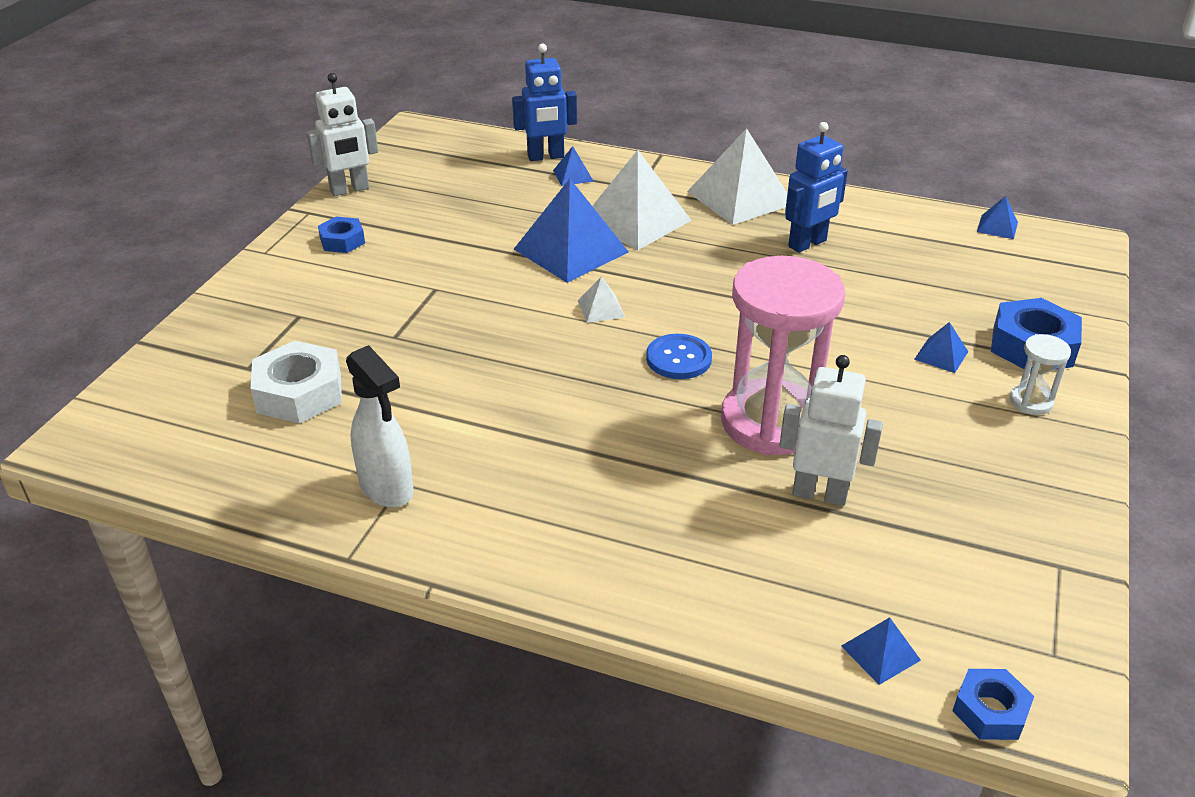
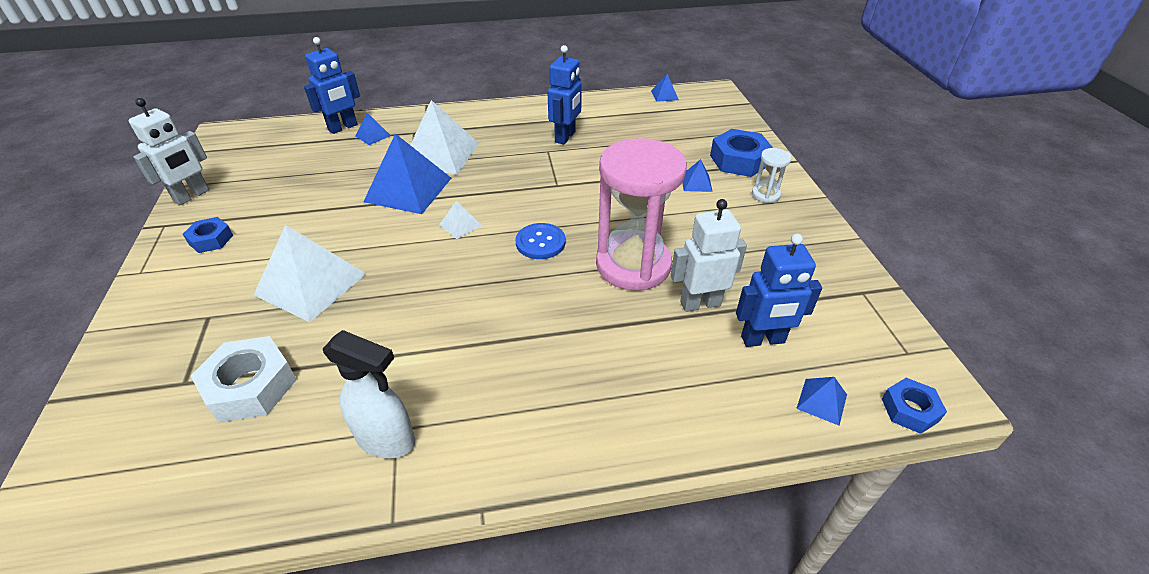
camera: 30 degrees left, 5 degrees up
white pyramid [687,128,787,225] -> white pyramid moved to [254,225,366,322]
none -> blue robot [736,234,822,347]

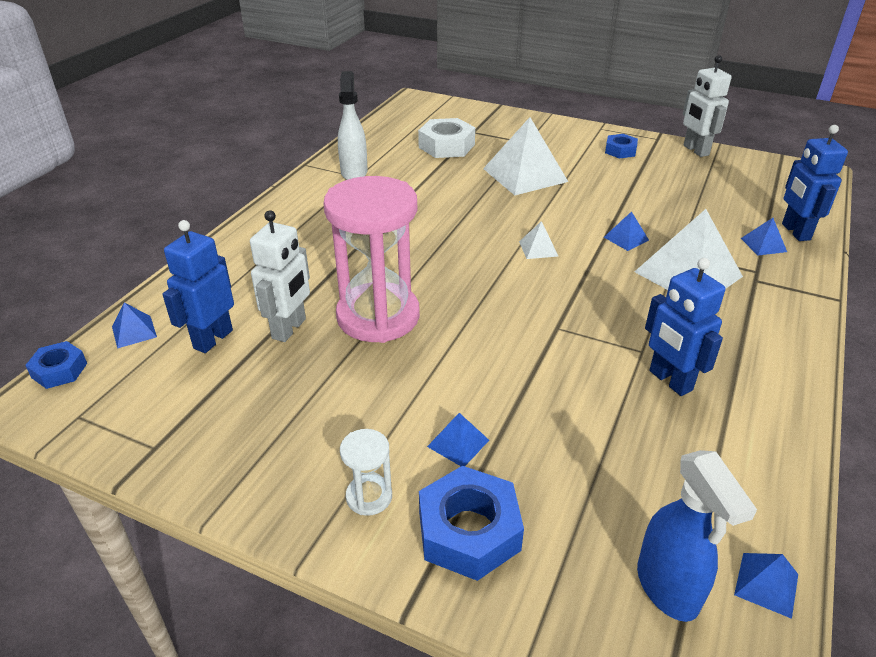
camera: 125 degrees right, 5 degrees down
white spray bottle [323,330,415,458] -> white spray bottle turned 120 degrees clockwise [338,71,368,180]
blue pyramid [363,133,451,214] -> blue pyramid [604,211,649,251], size x0.45
blue button [516,223,565,259] -> none
none -> blue spray bottle [637,450,757,622]

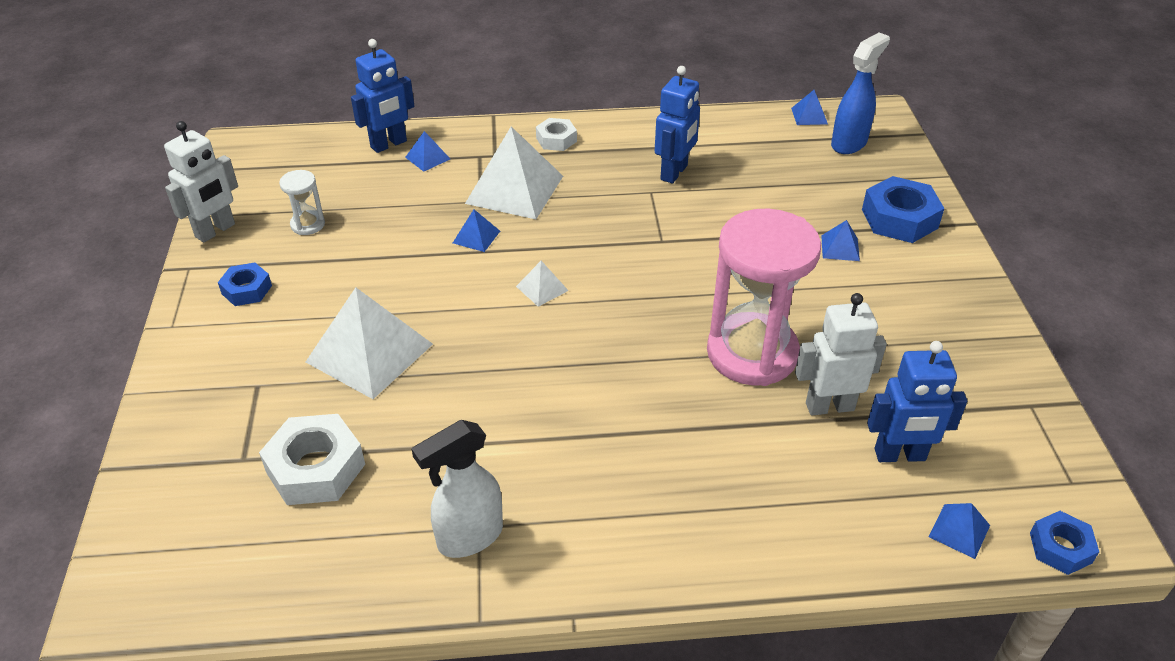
camera: 120 degrees left, 5 degrees up
white hourglass [340,429,392,516] -> white hourglass moved to [279,170,325,235]
none -> white nut [536,118,577,151]

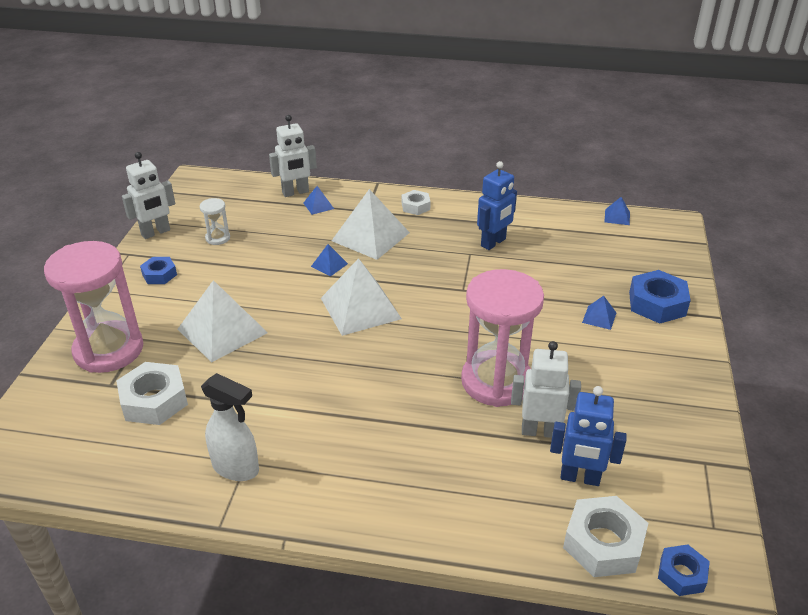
camera: 15 degrees right, 5 degrees down
blue robot [351,39,414,153] -> white robot [269,115,317,197]
white spray bottle [411,420,503,558] -> white spray bottle turned 135 degrees counterclockwise [201,373,259,481]
white pyramid [516,261,569,307] -> white pyramid [321,258,402,336], size x2.23
blue spray bottle [831,32,890,154] -> none
blue pyramid [929,503,990,559] -> white nut [563,496,648,577]
none -> pink hourglass [44,241,143,373]

